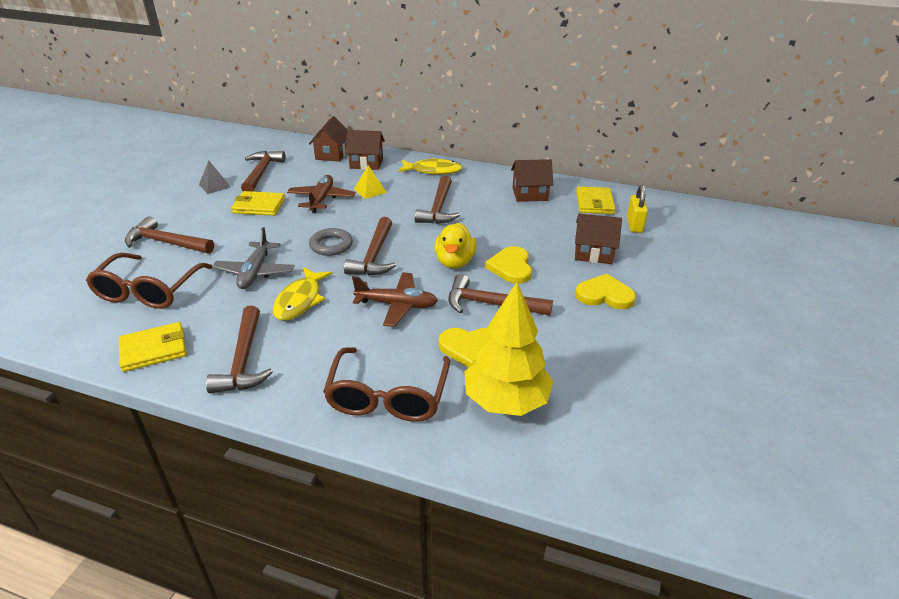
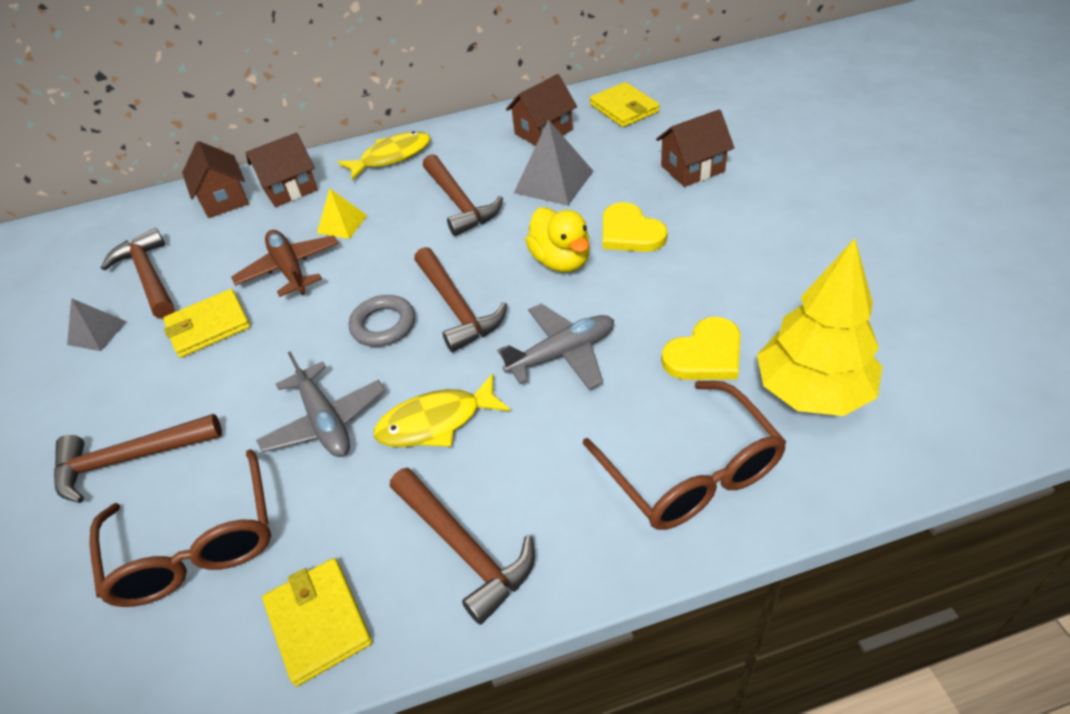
camera: 30 degrees left, 10 degrees up
yellow wallet [119,322,187,372] -> yellow wallet turned 60 degrees counterclockwise [262,558,372,686]
yellow fish [273,267,333,320] -> yellow fish turned 90 degrees clockwise [374,374,511,447]
brown plane [352,272,438,327] -> grey plane [497,304,614,390]
brown hammer [448,274,553,316] -> none
yellow heart [575,274,636,309] -> none
yellow padlock [627,185,648,233] -> none
none -> grey pyramid [514,119,594,206]

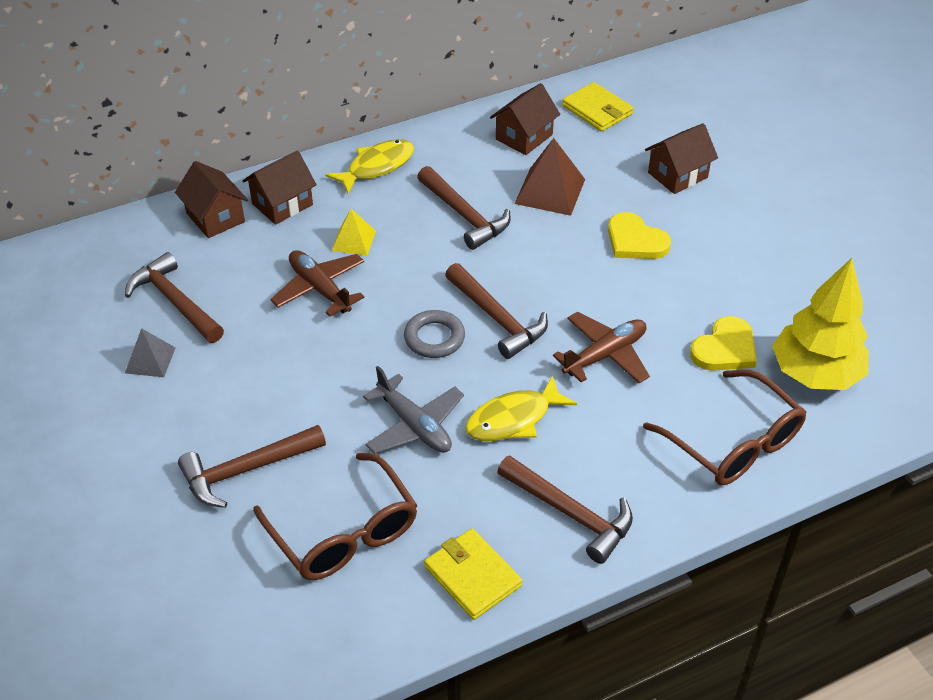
camera: 15 degrees left, 0 degrees up
yellow wallet [163,289,250,358] -> none
grey plane [497,304,614,390] -> brown plane [553,312,650,383]
grey pyramid [514,119,594,206] -> brown pyramid [514,138,585,216]
yellow duck [525,208,590,272] -> none

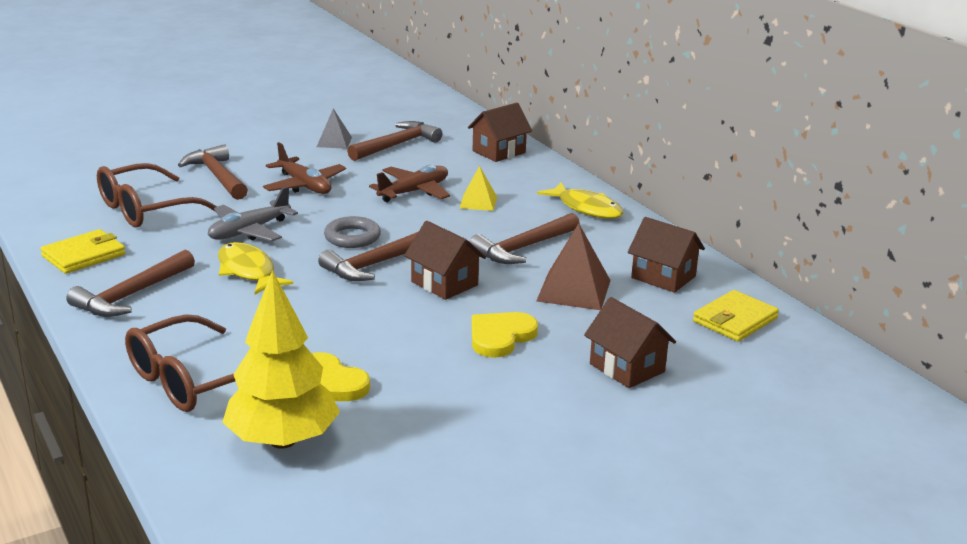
camera: 85 degrees right, 20 degrees down
brown house [243,151,317,225] -> brown house moved to [404,221,486,300]
brown plane [553,312,650,383] -> brown plane moved to [263,142,346,194]

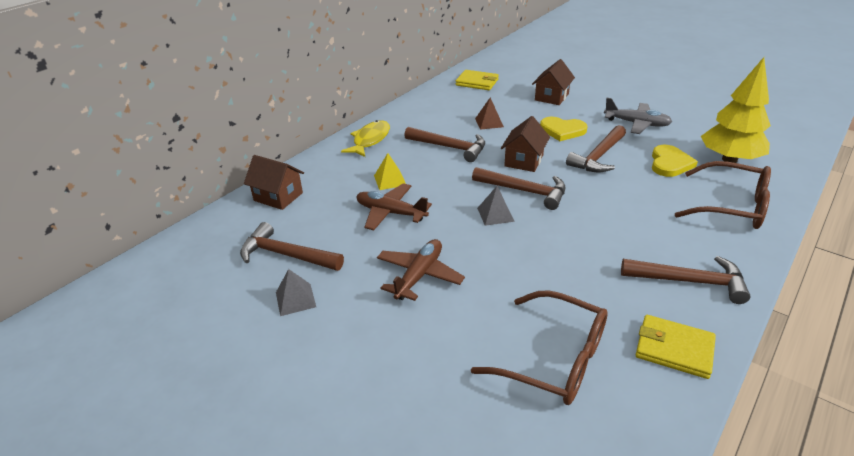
camera: 110 degrees left, 10 degrees up
brown hammer [178,144,248,200] -> brown hammer moved to [566,125,626,172]
grey plane [208,186,298,242] -> grey plane moved to [604,98,672,134]
yellow fish [218,242,293,295] -> none
grey ring [324,216,381,248] -> grey pyramid [477,186,515,226]
brown pyramid [537,223,611,310] -> brown pyramid [475,98,504,130], size x0.61
brown house [628,217,705,293] -> none

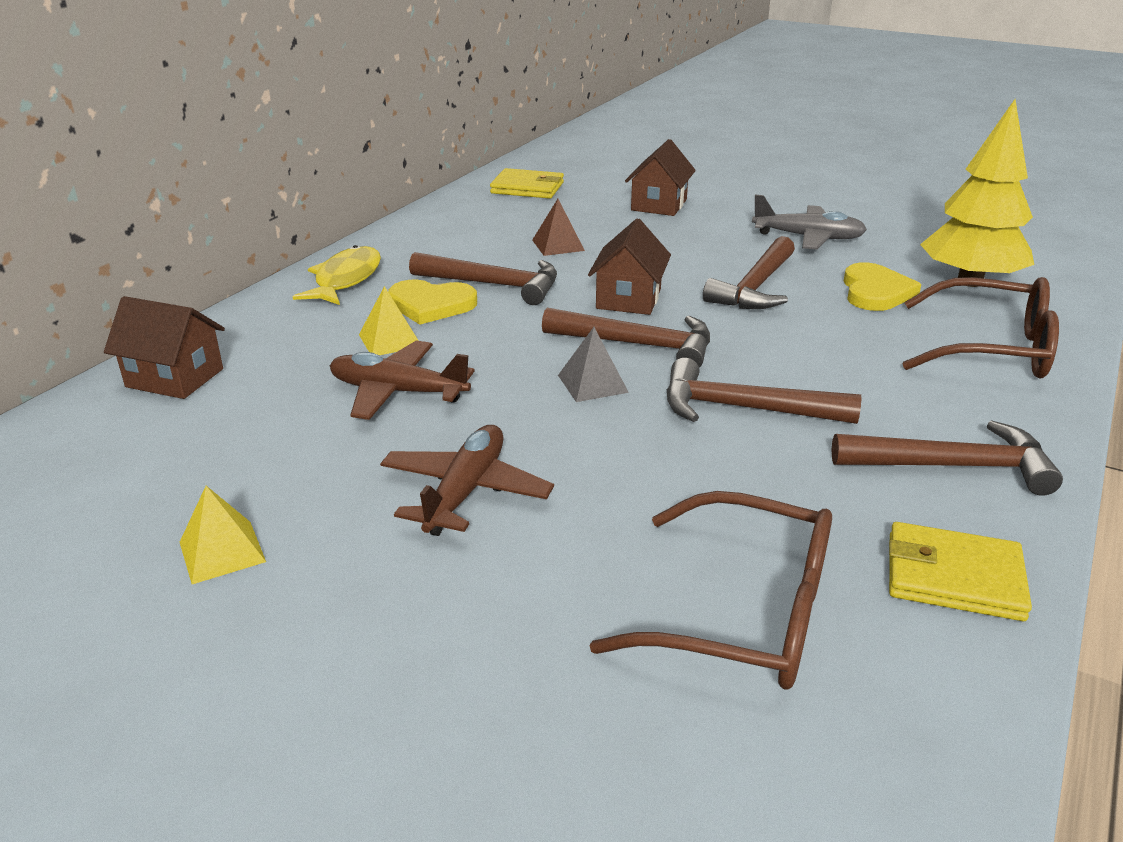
camera: 10 degrees left, 5 degrees down
brown hammer [240,222,344,271] -> brown hammer moved to [667,358,861,424]
grey pyramid [276,269,316,316] -> yellow pyramid [180,486,266,584]
yellow heart [540,117,587,141] -> yellow heart moved to [388,279,477,325]

